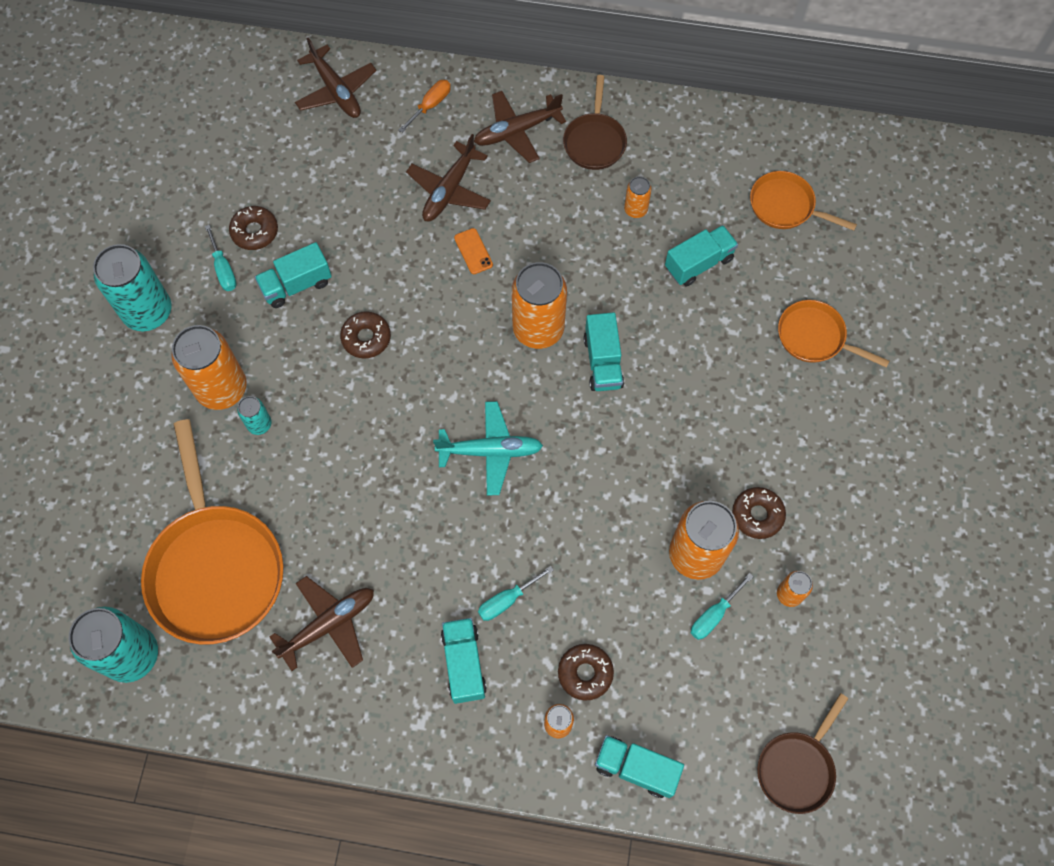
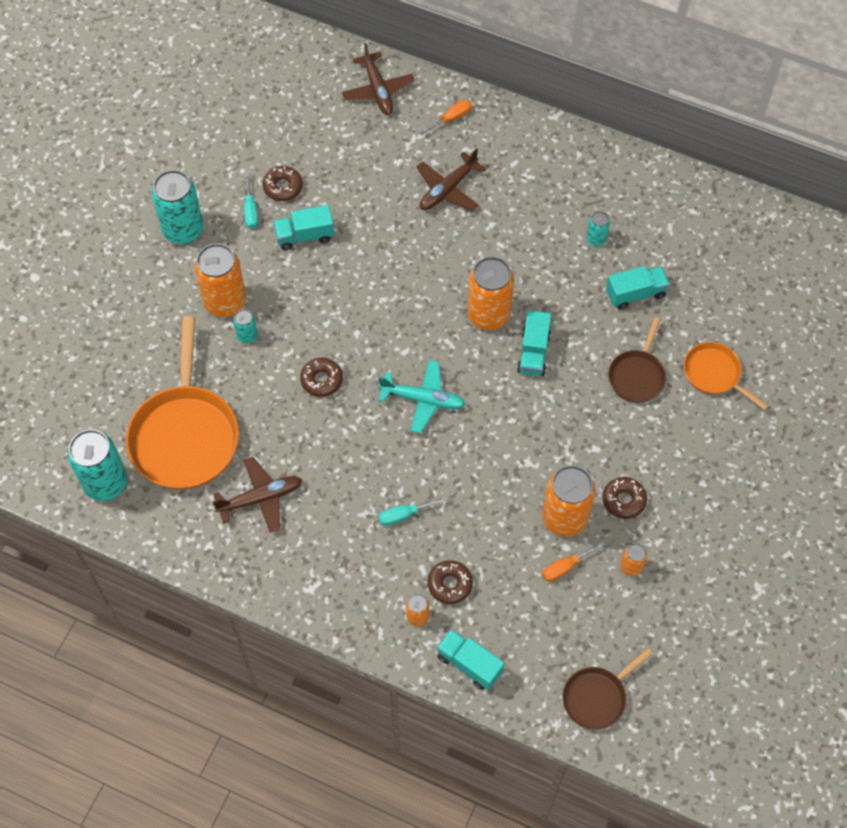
camera: 15 degrees right, 5 degrees down
brown donut [340,311,391,359] -> brown donut moved to [300,358,343,397]
turquoise truck [441,618,487,704] -> none
orange phone [454,228,493,274] -> none
brown plane [474,91,566,163] -> none
brown pan [563,75,627,170] -> brown pan moved to [608,317,666,403]
orange can [624,176,652,218] -> turquoise can [587,211,610,246]
turquoise screwdriver [691,573,754,640] -> orange screwdriver [542,541,606,582]
orange pan [750,171,857,231] -> none

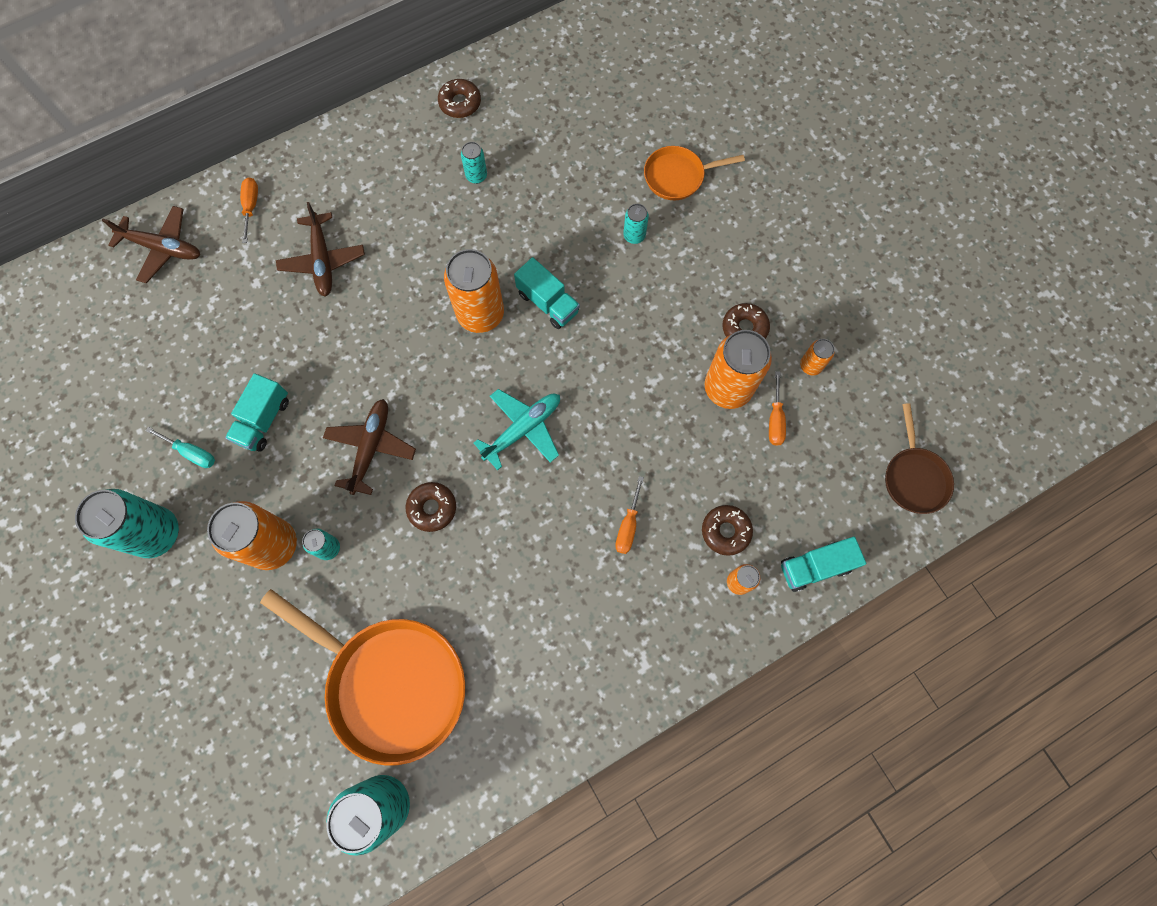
camera: 55 degrees left, 10 degrees up
brown plane [213,457,302,533] -> brown plane moved to [323,399,416,495]
brown donut [263,166,303,201] -> brown donut moved to [438,79,481,118]
turquoise screwdriver [379,496,447,526] -> orange screwdriver [615,476,644,554]
turquoise truck [606,266,670,310] -> none
brown pan [608,317,666,403] -> turquoise can [623,204,649,244]

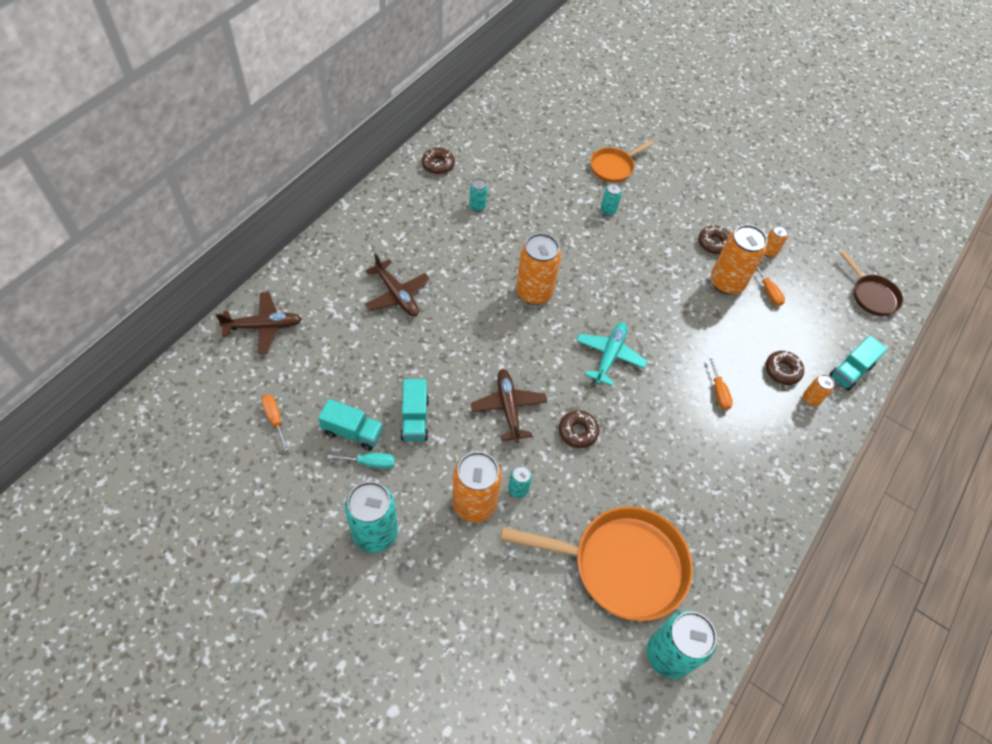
camera: 30 degrees left, 15 degrees down
orange screwdriver [240,177,258,243] -> orange screwdriver moved to [261,394,289,451]
turquoise truck [514,257,580,329] -> turquoise truck moved to [318,399,383,451]

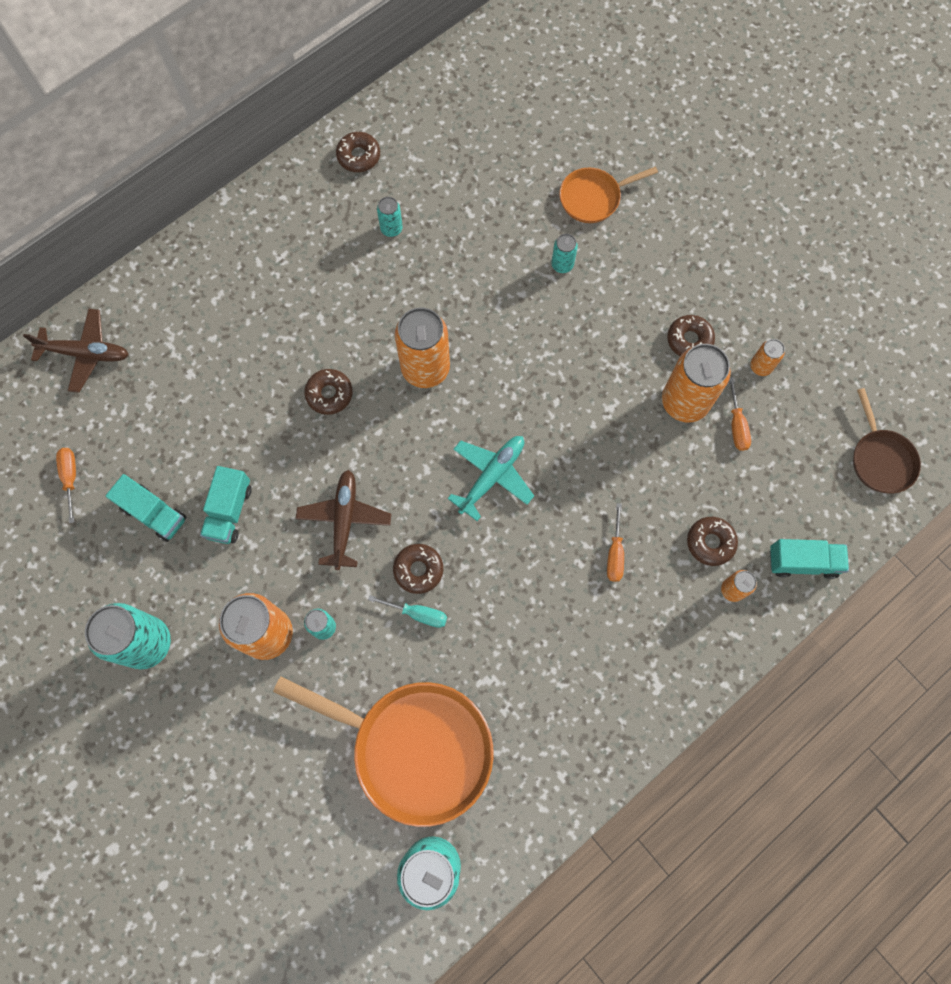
camera: 20 degrees right, 15 degrees up
turquoise screwdriver [327,453,395,469] -> turquoise screwdriver moved to [368,595,447,628]
brown plane [364,253,430,316] -> none
turquoise truck [829,335,887,391] -> turquoise truck turned 150 degrees counterclockwise [770,539,849,579]
none -> brown donut [304,369,353,415]

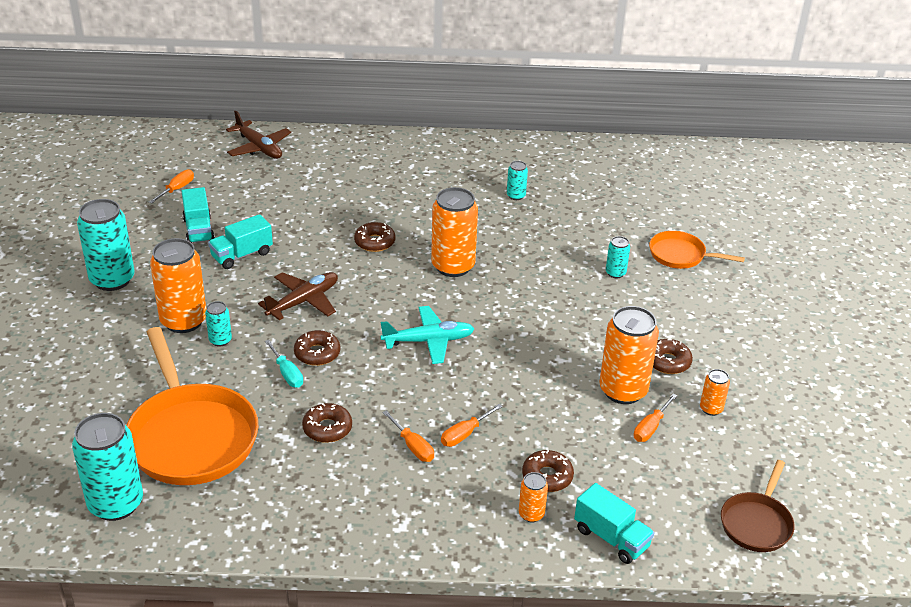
camera: 40 degrees right, 35 degrees down
brown donut [336,132,380,172] -> brown donut moved to [302,403,352,443]
none -> orange screwdriver [383,410,434,462]

